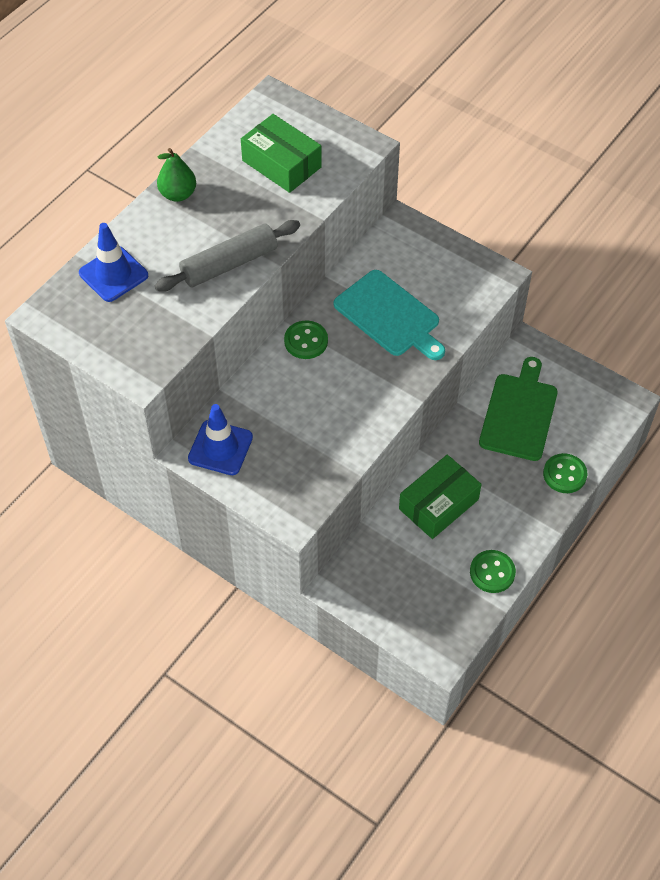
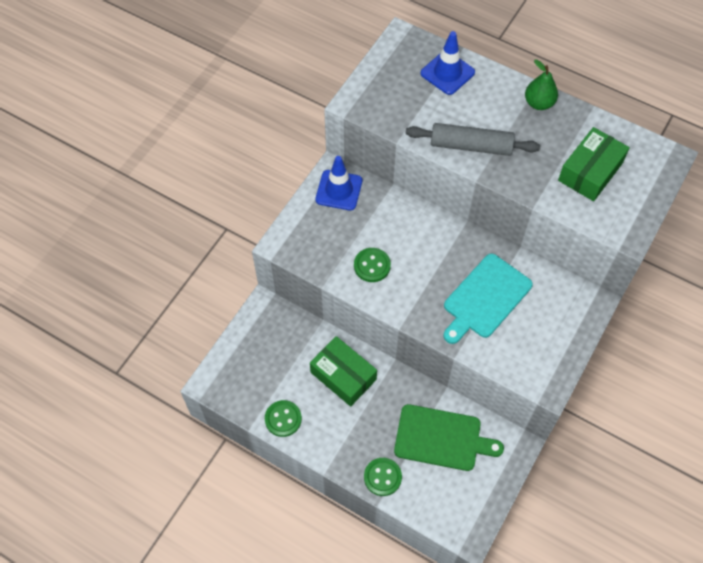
camera: 85 degrees right, 5 degrees up
grey rolling pin [155,220,300,292] -> grey rolling pin turned 45 degrees counterclockwise [405,123,540,156]
green button [284,321,328,359] -> green button moved to [354,248,391,282]

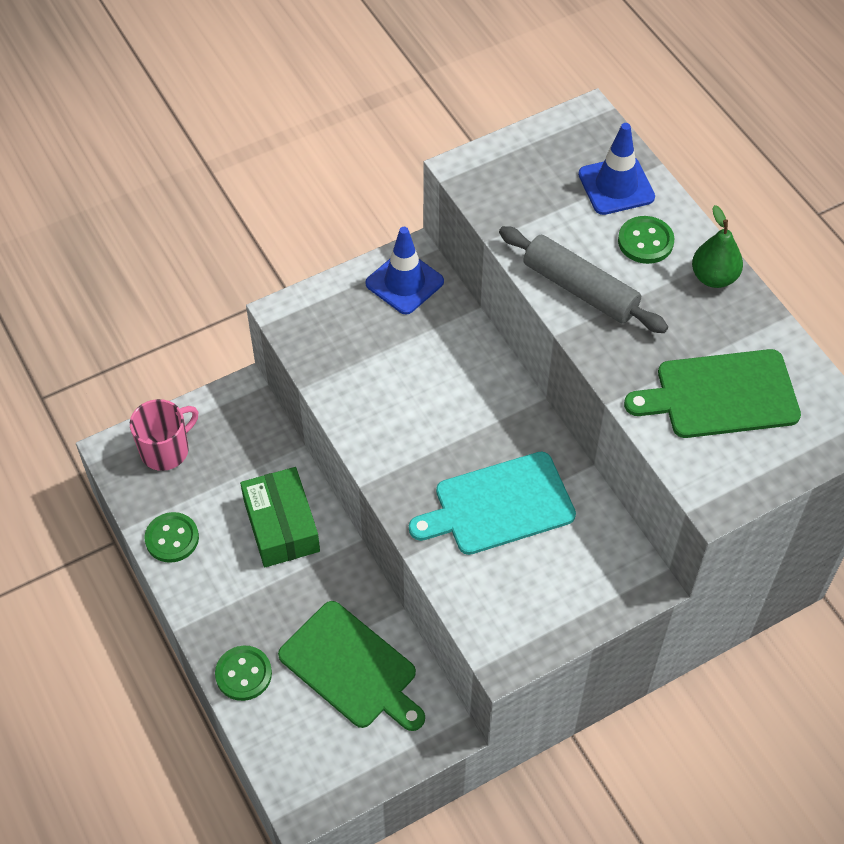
camera: 30 degrees right, 5 degrees down
green button [354,248,391,282] -> green button moved to [618,216,674,264]
green box [558,127,630,201] -> green cutting board [624,349,801,438]
none -> pink mug [130,399,198,471]

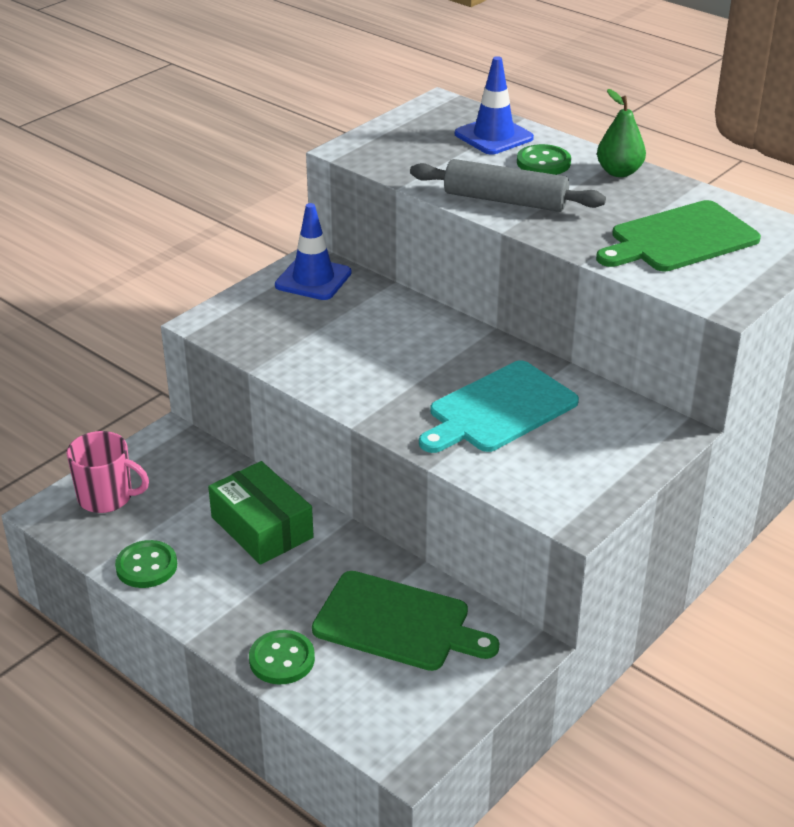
camera: 20 degrees left, 20 degrees down
pink mug [130,399,198,471] -> pink mug turned 75 degrees clockwise [67,431,149,513]

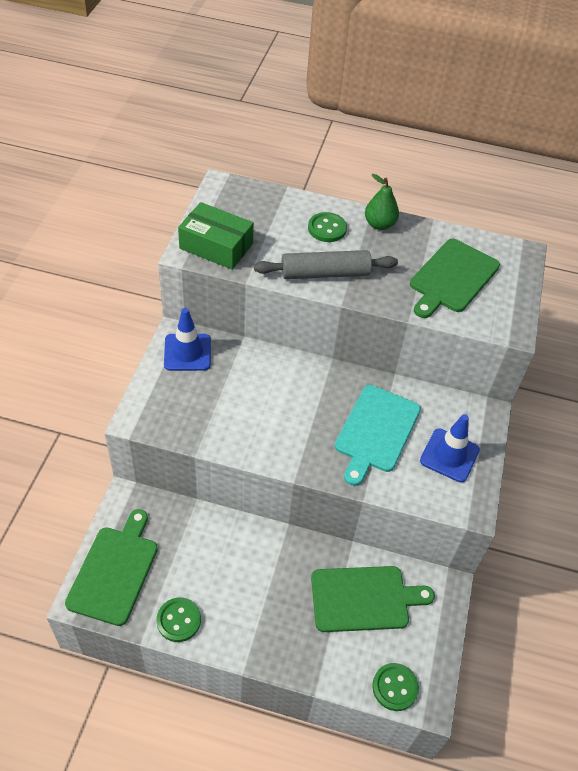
camera: 30 degrees left, 15 degrees up
pink mug [67,431,149,513] -> green cutting board [65,509,158,626]
green box [208,461,314,565] -> green box moved to [178,202,254,270]
green button [249,630,315,685] -> green button moved to [372,663,419,711]
blue traffic cone [455,56,534,155] -> blue traffic cone moved to [420,414,480,483]

